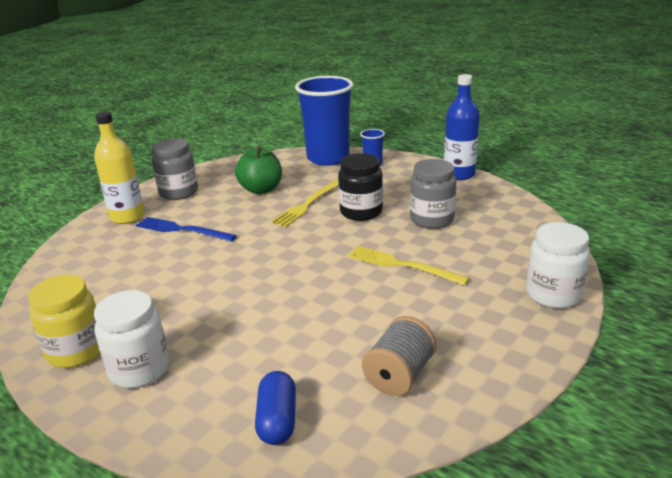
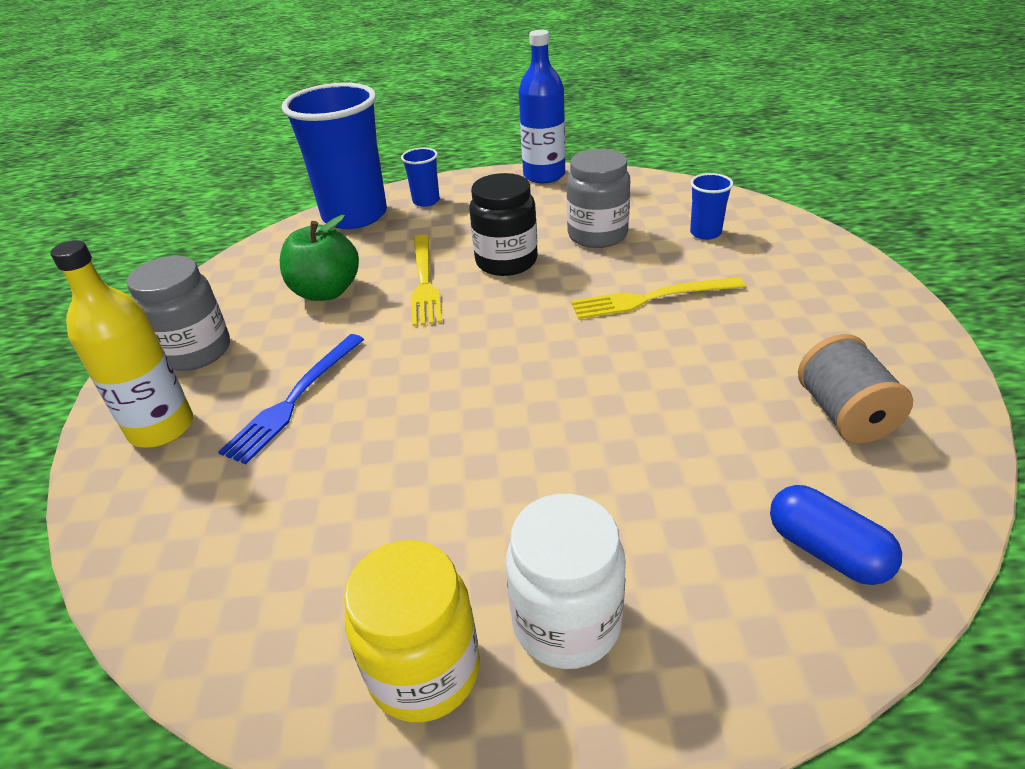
camera: 40 degrees left, 10 degrees up
blue fork [136,217,237,242] -> blue fork turned 45 degrees counterclockwise [218,334,364,464]
white jar [526,222,590,309] -> none
none -> blue cup [690,173,733,240]

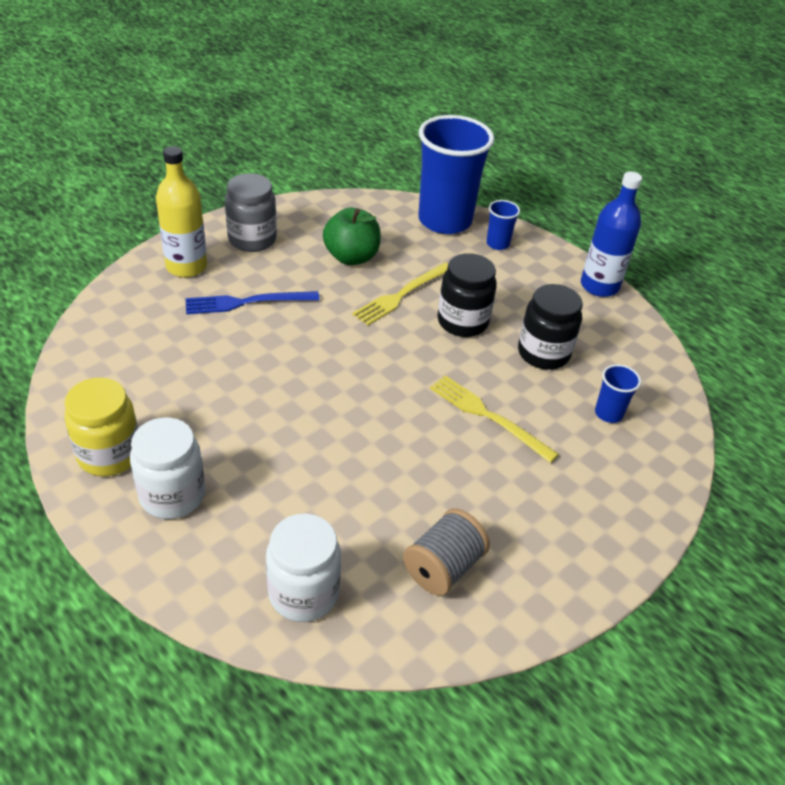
camera: 45 degrees right, 5 degrees up
grey jar [566,149,630,248] -> black jar [518,284,583,370]
blue capsule [770,485,902,585] -> white jar [266,514,341,622]

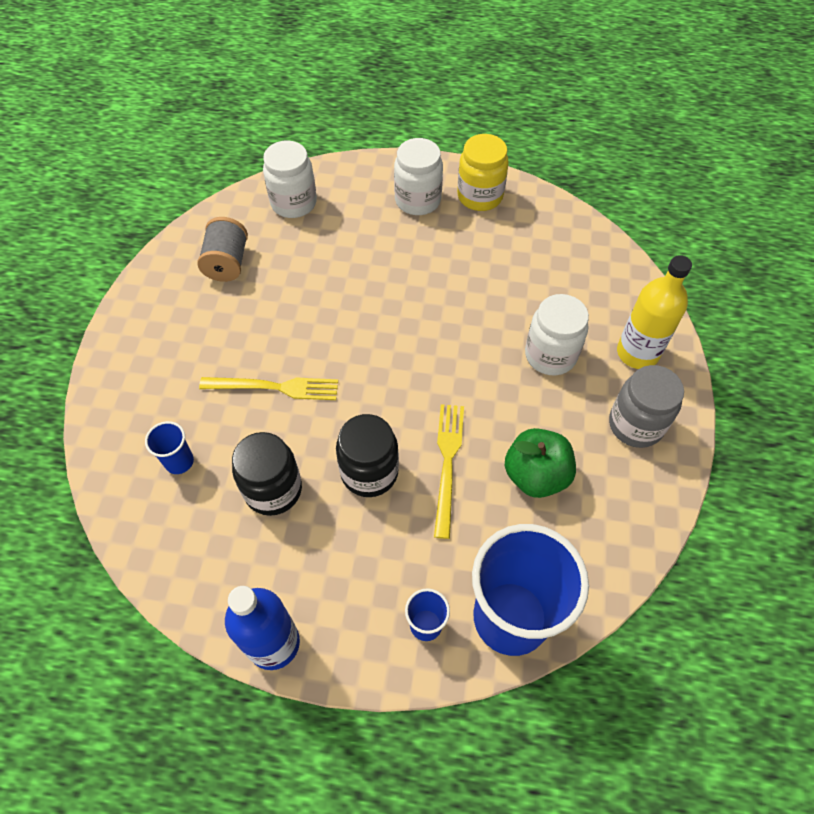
camera: 145 degrees right, 15 degrees up
blue fork [185,291,320,314] -> white jar [525,294,589,375]

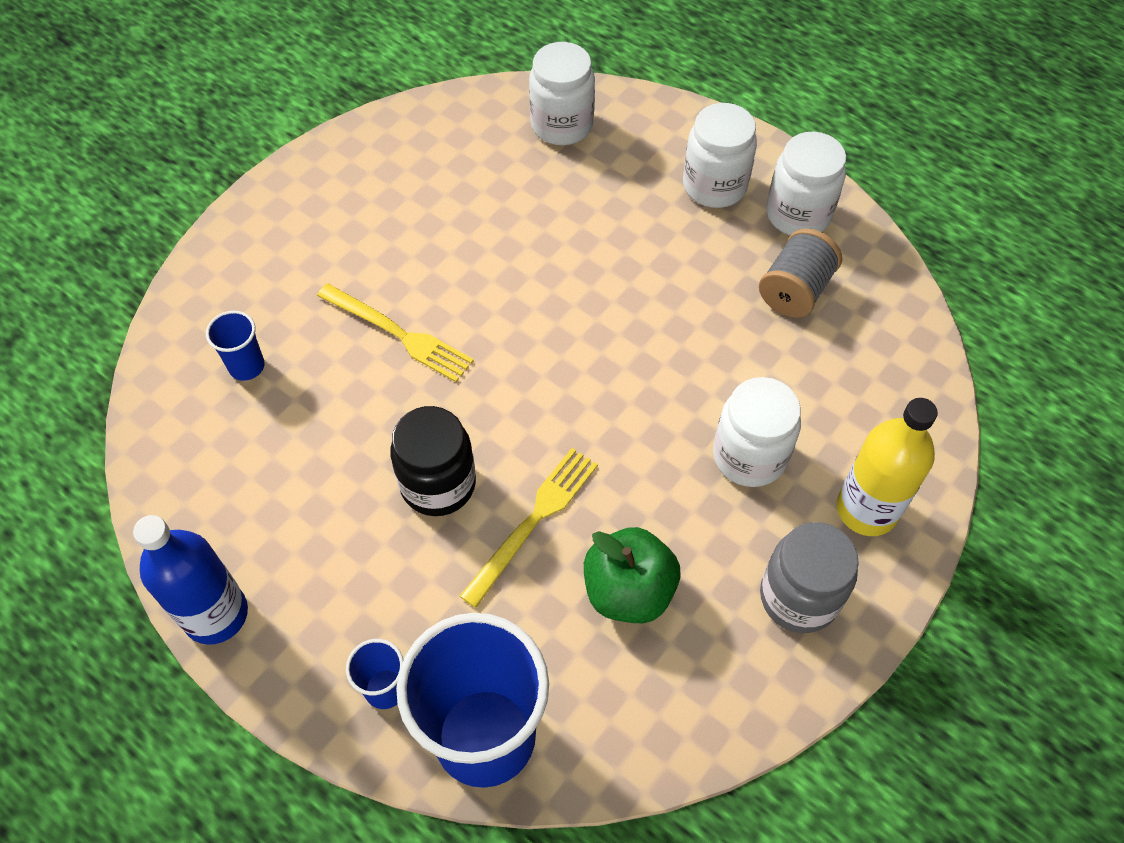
camera: 30 degrees right, 0 degrees up
grey spool [197,217,248,282] -> grey spool moved to [759,228,842,318]
black jar [232,432,302,516] -> none
yellow jar [457,134,509,211] -> white jar [767,132,846,236]

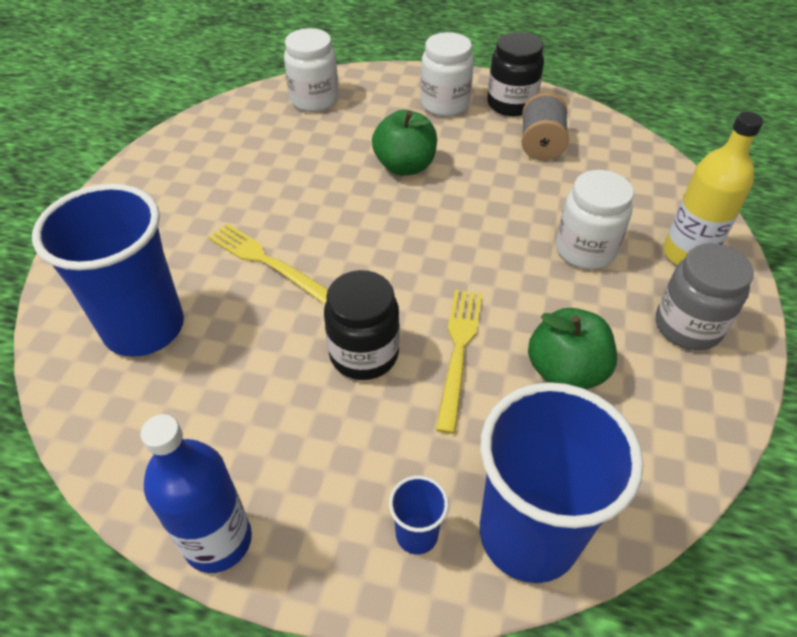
camera: 25 degrees left, 10 degrees down
blue cup [206,311,264,381] -> blue cup [32,184,184,357], size x2.35
yellow fork [317,284,474,382] -> yellow fork turned 150 degrees counterclockwise [209,224,328,304]
white jar [767,132,846,236] -> black jar [487,32,544,116]
none -> green apple [372,110,437,176]

